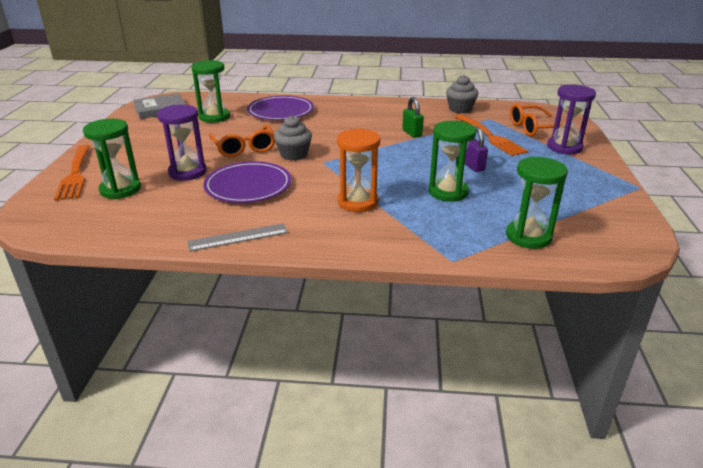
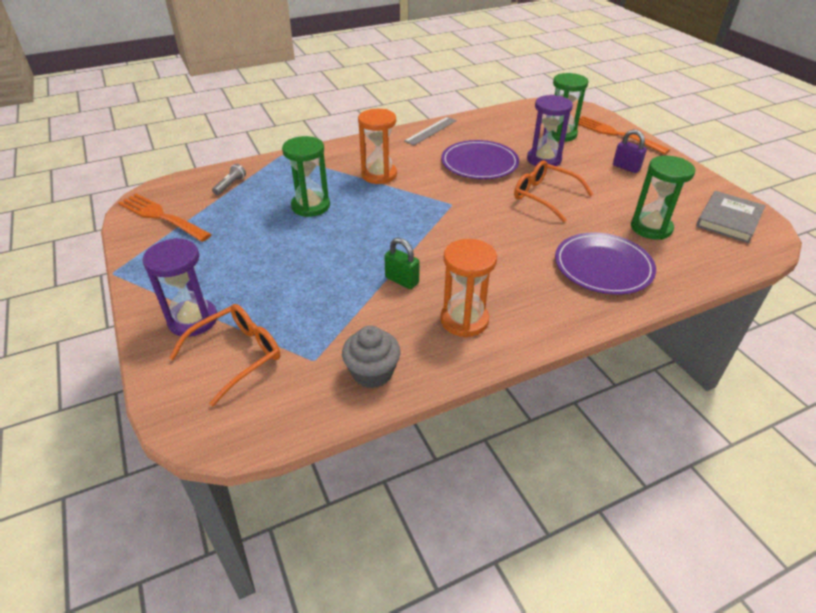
camera: 150 degrees right, 10 degrees up
grey cupcake [274,116,312,161] -> none
orange fork [455,114,528,156] -> orange fork moved to [118,193,212,242]
purple padlock [465,126,488,172] -> purple padlock moved to [613,129,647,173]
green hourglass [506,156,568,249] -> grey flashlight [212,164,246,195]
none -> orange hourglass [440,239,497,337]

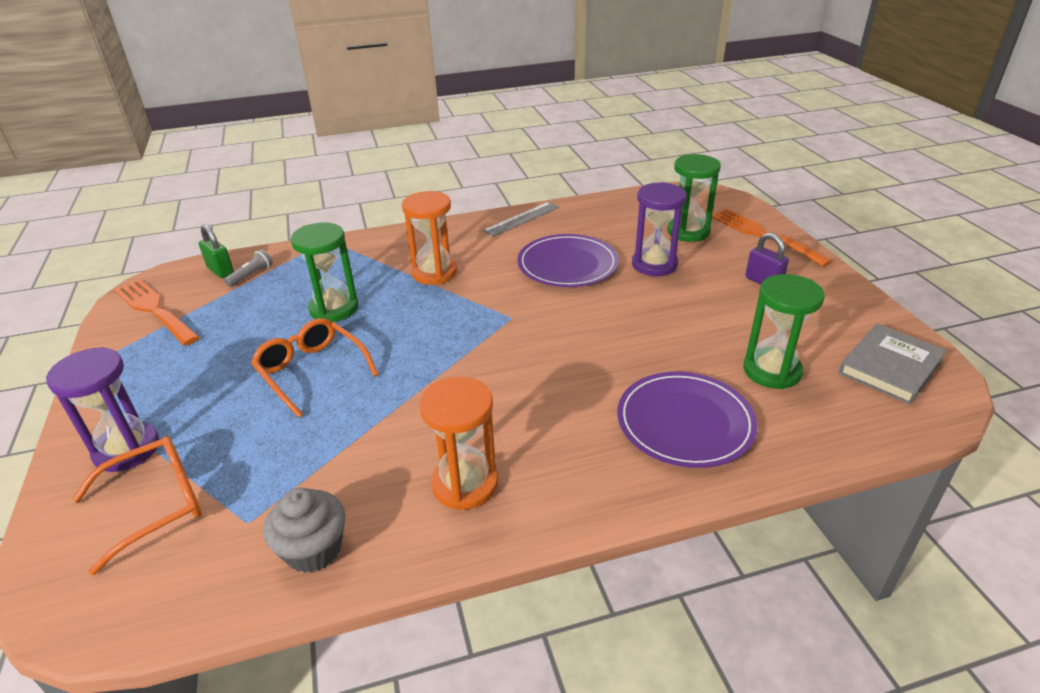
camera: 10 degrees right, 5 degrees down
green padlock [384,238,420,289] -> green padlock moved to [199,225,234,278]
orange glasses [514,161,593,222] -> orange glasses moved to [251,318,379,418]

